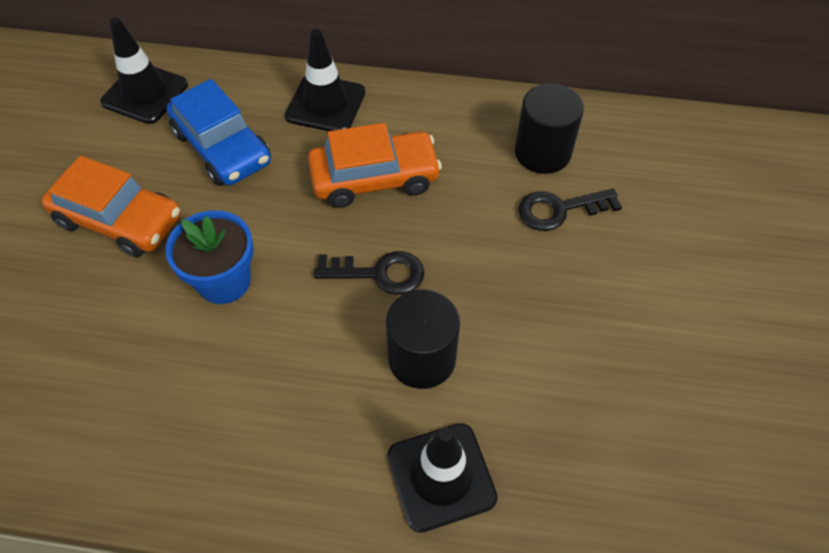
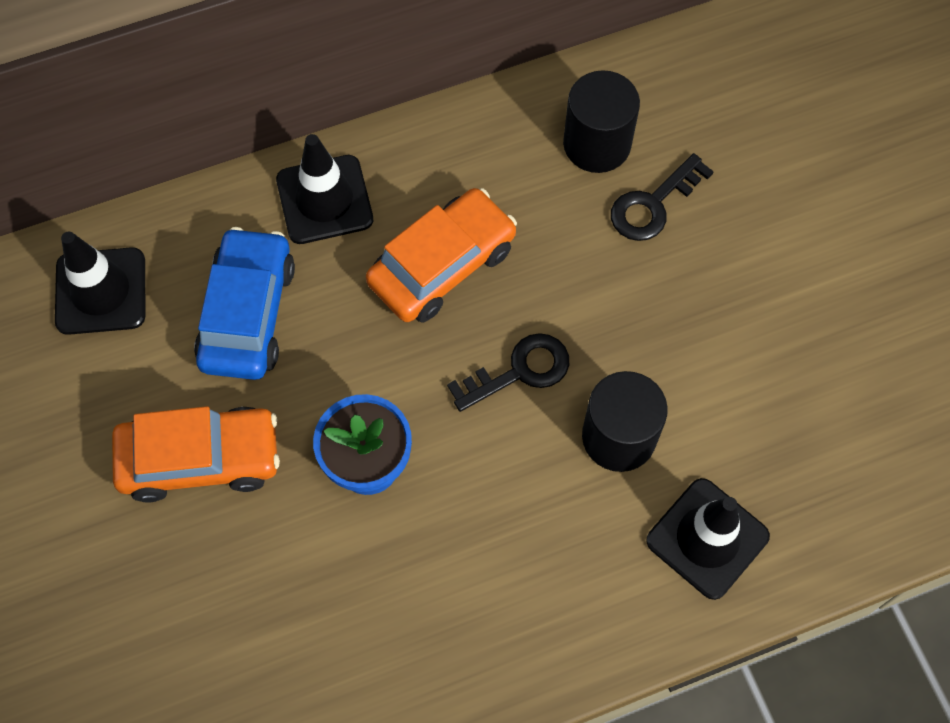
camera: 30 degrees left, 10 degrees up
blue car [166,79,271,186] -> blue car turned 105 degrees counterclockwise [194,227,295,380]

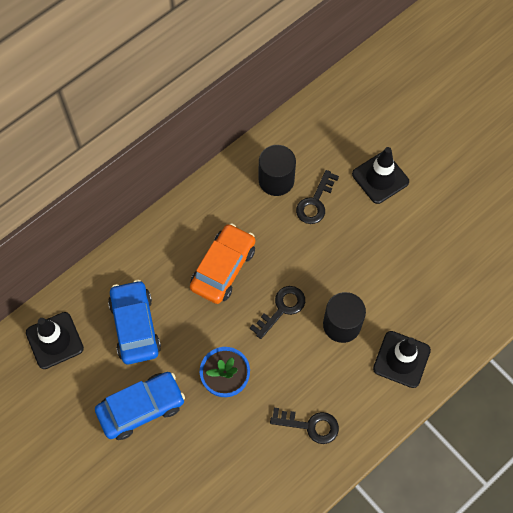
camera: 20 degrees left, 0 degrees up
orange car [112,406,280,503] -> blue car [95,372,185,440]
black traffic cone [276,134,373,244] -> black traffic cone moved to [352,147,409,204]
none -> black key [270,408,339,444]

